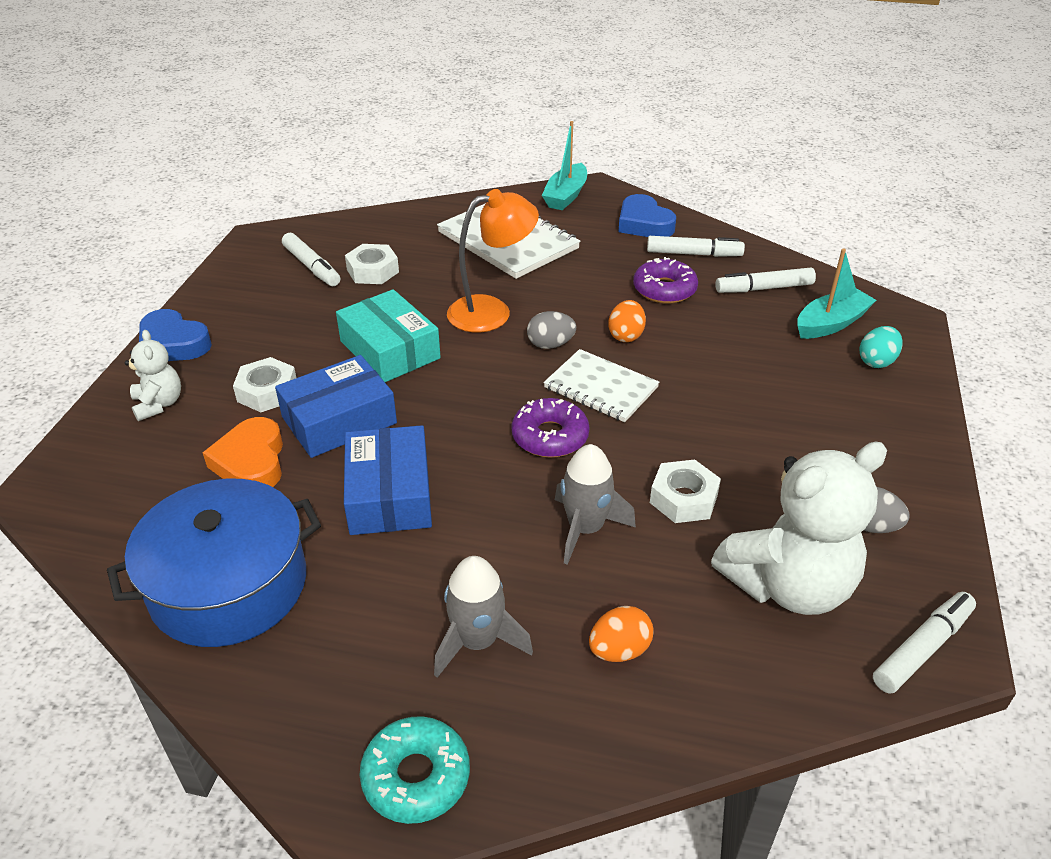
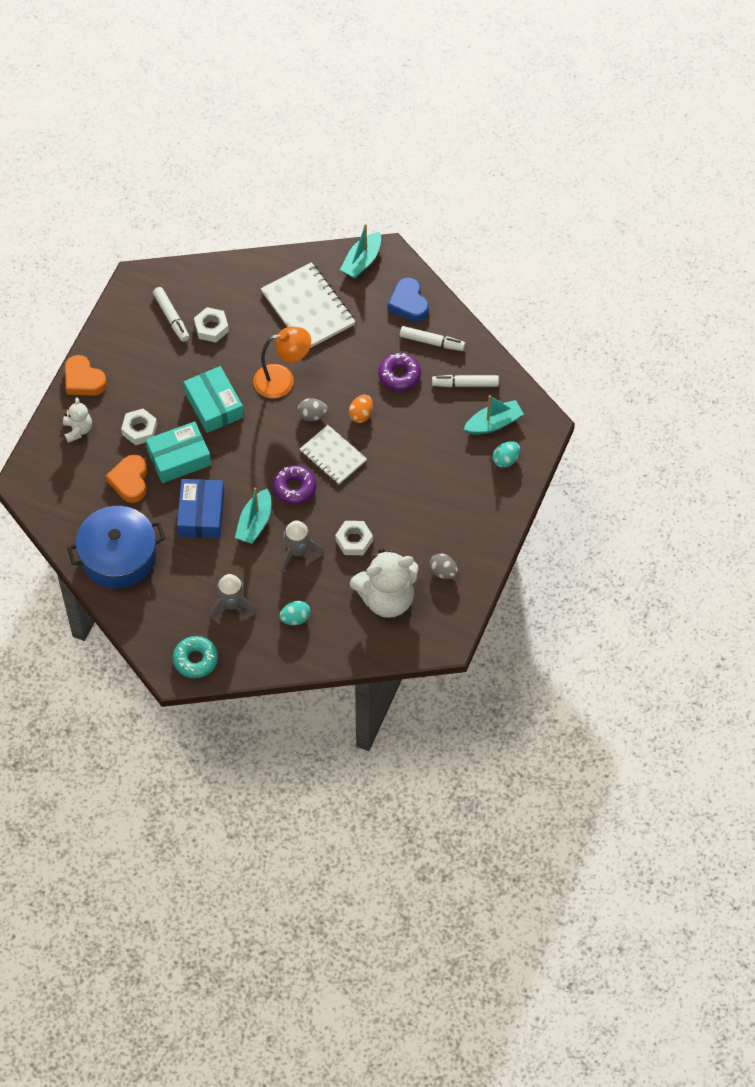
camera: 10 degrees right, 20 degrees up
blue heart [139,309,212,361] -> orange heart [65,355,107,396]
blue box [275,355,397,458] -> turquoise box [146,421,211,483]
orange egg [589,606,654,662] -> turquoise egg [279,601,311,625]
white marker [873,592,976,694] -> none
none -> turquoise boat [235,487,271,544]

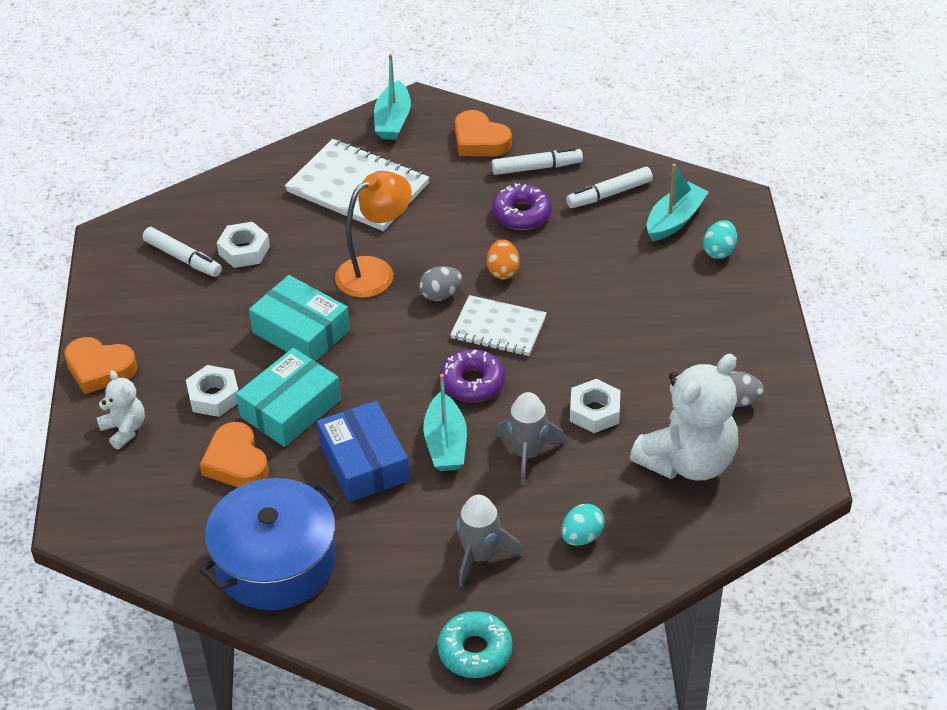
camera: 25 degrees left, 15 degrees down
blue heart [388,277,429,322] -> orange heart [455,110,512,156]

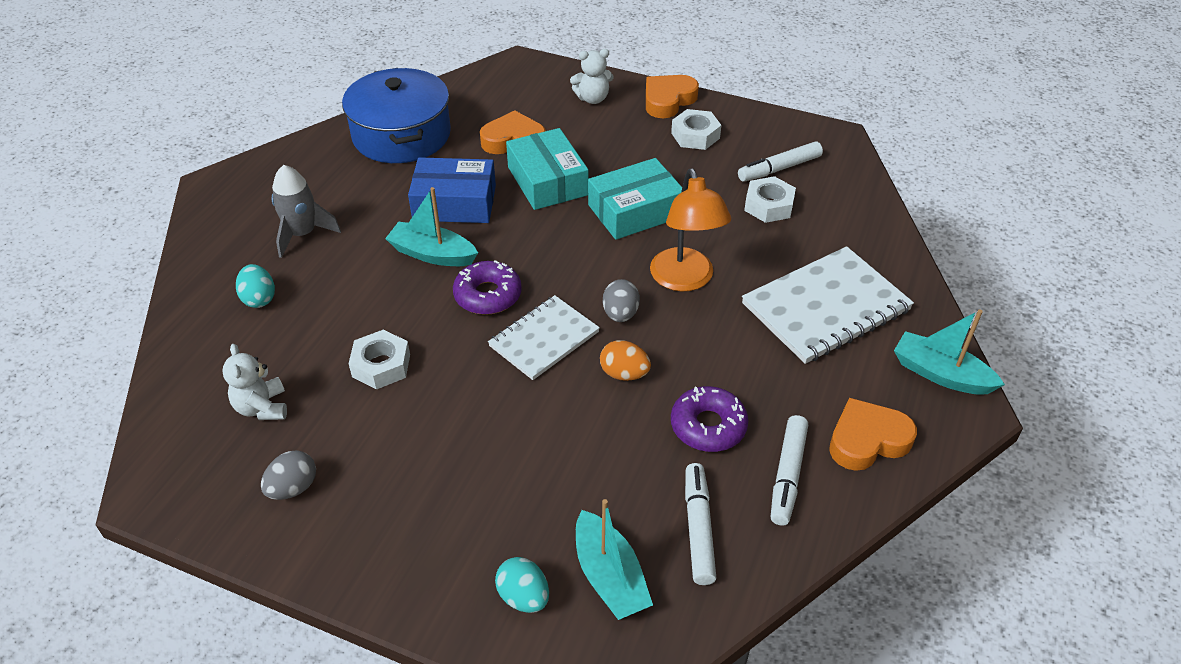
camera: 115 degrees right, 0 degrees up
white nut [186,365,239,417] -> white nut moved to [671,109,721,150]
turquoise donut [437,611,512,678] -> none
grey rocket [496,392,565,485] -> none
white teddy bear [630,354,738,480] -> white teddy bear [222,344,287,420], size x0.50

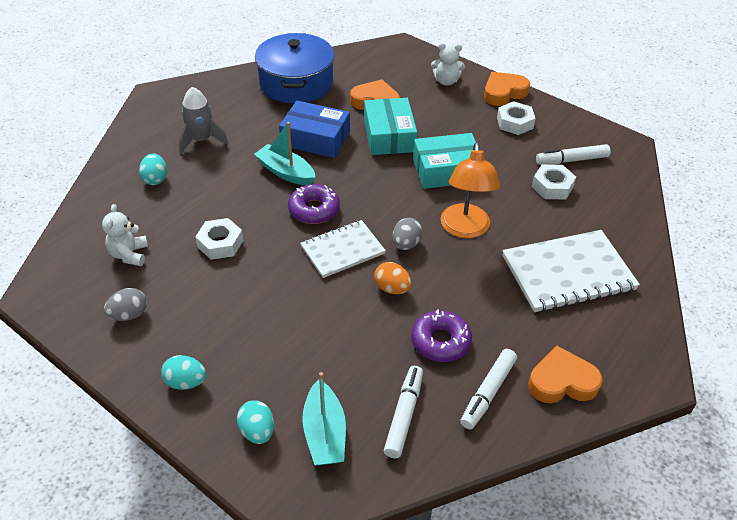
camera: 15 degrees right, 0 degrees up
turquoise boat [894,309,1005,395] -> none
none -> turquoise egg [161,355,206,390]

